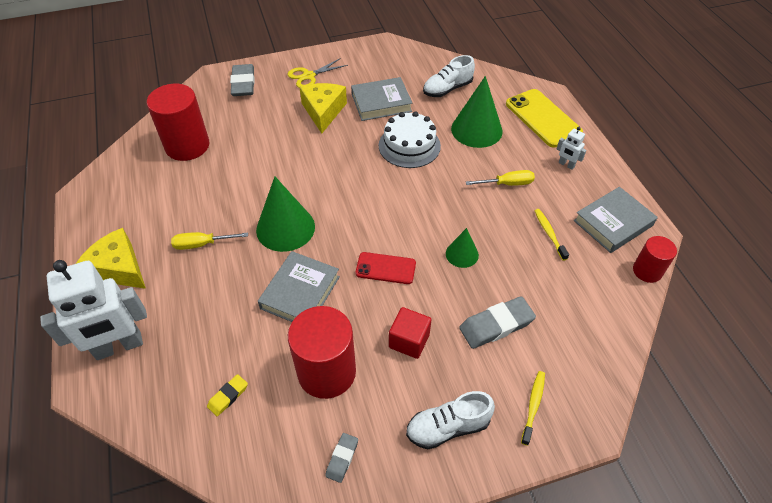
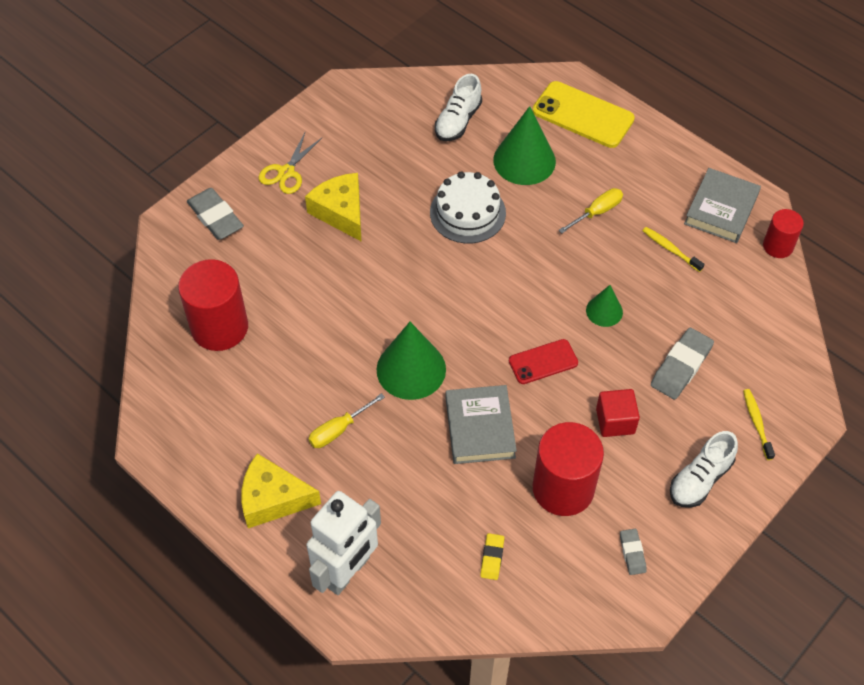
camera: 30 degrees left, 5 degrees up
grey book [351,77,413,121] -> none
white robot [557,127,587,169] -> none

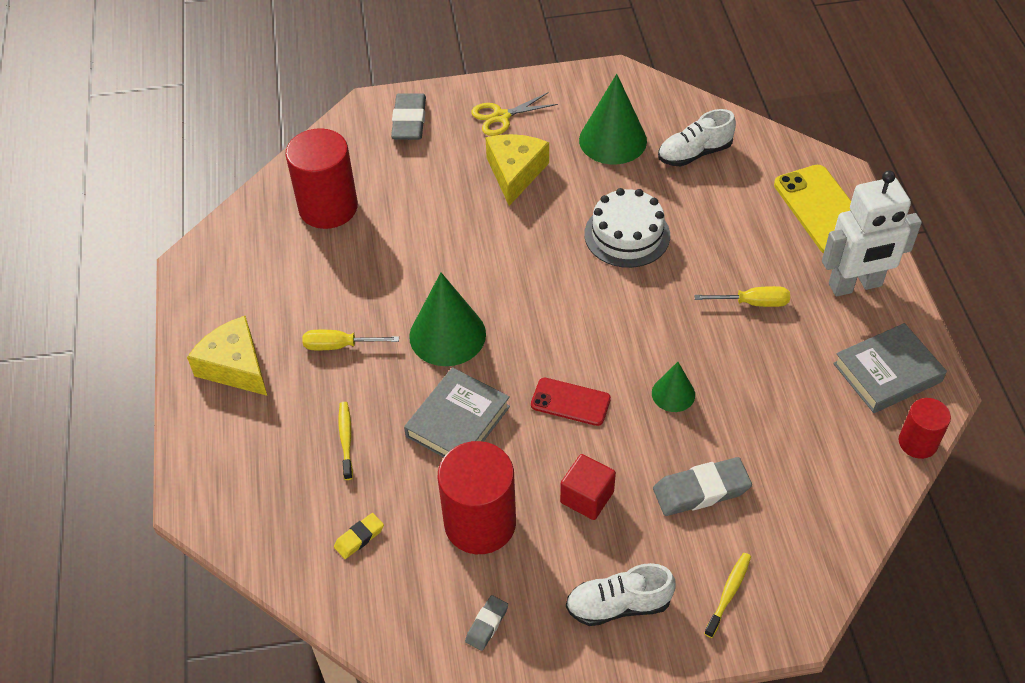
camera: 40 degrees right, 5 degrees down
white robot [306,491,381,595] -> white robot moved to [822,170,922,297]
green cone [493,106,556,185] -> green cone moved to [579,74,647,164]
yellow toothbrush [642,227,705,272] -> yellow toothbrush moved to [339,402,353,480]

